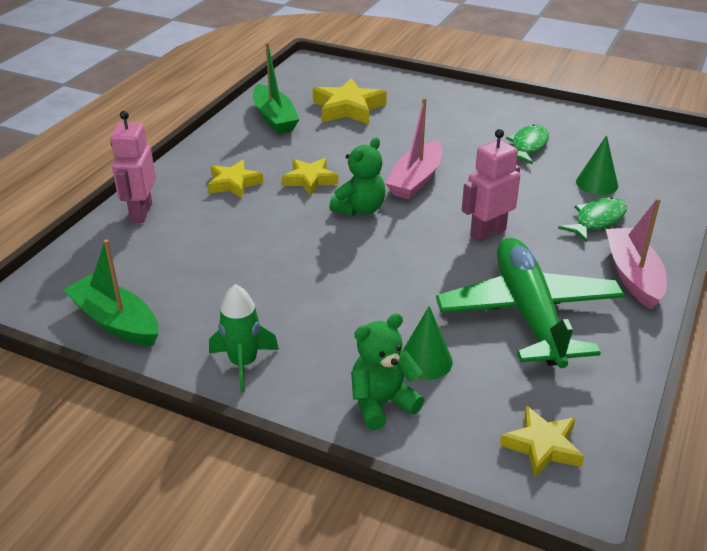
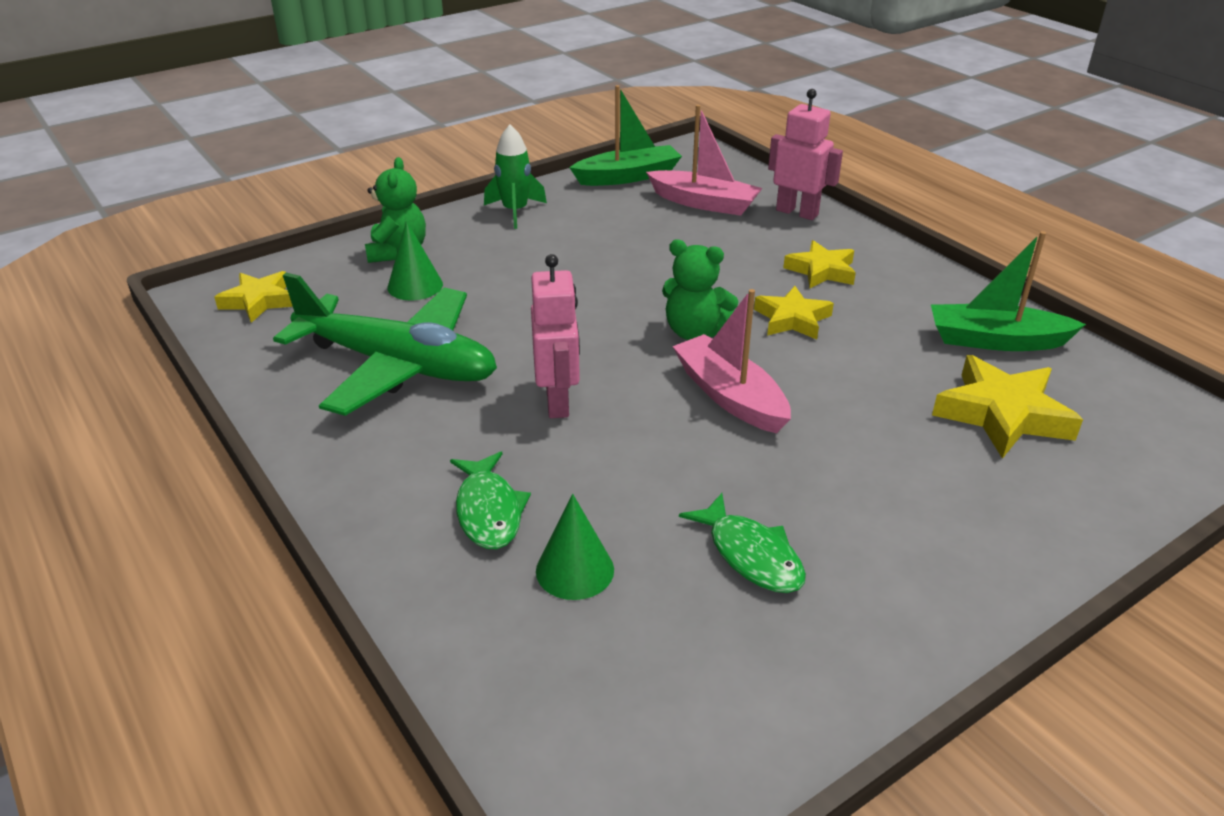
camera: 120 degrees right, 0 degrees up
green teddy bear [329,137,386,216] -> green teddy bear turned 45 degrees counterclockwise [662,239,739,340]
pink boat [606,198,667,309] -> pink boat moved to [646,105,763,216]

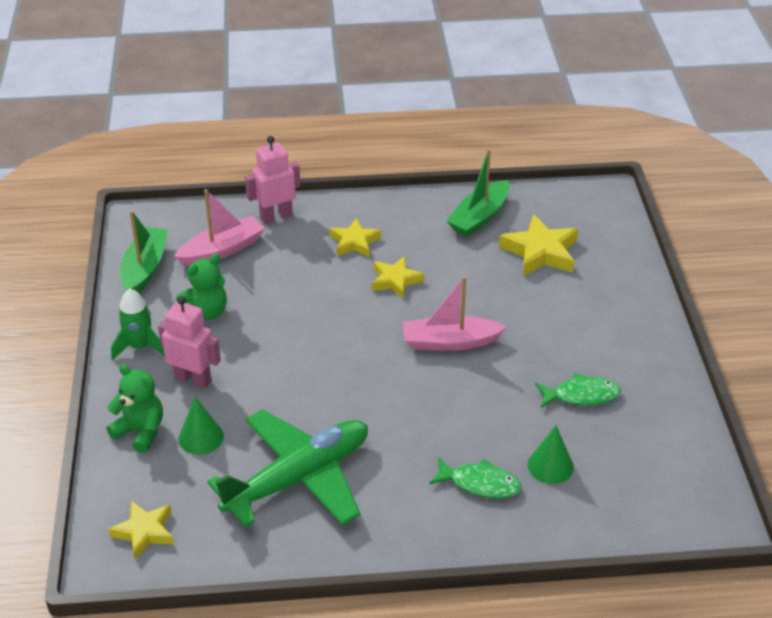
camera: 60 degrees left, 5 degrees up
pink robot [531,254,580,418] -> pink robot moved to [158,296,221,389]
green teddy bear [662,239,739,340] -> green teddy bear moved to [176,254,227,320]

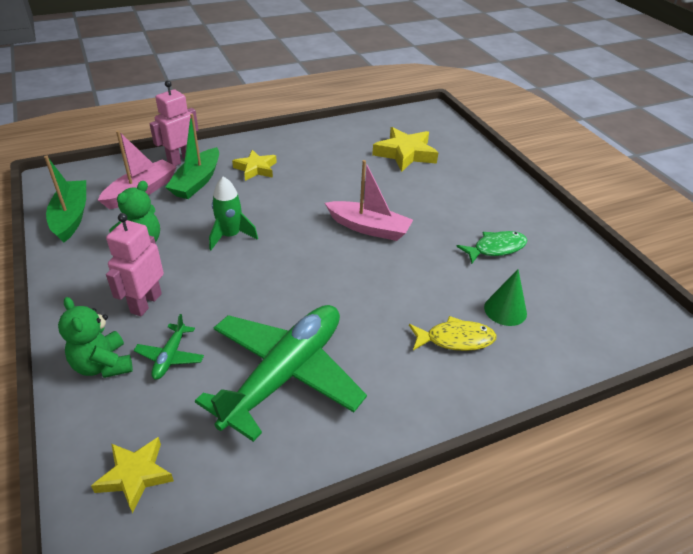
camera: 20 degrees left, 0 degrees up
green teddy bear [106,364,163,453] -> green teddy bear turned 135 degrees counterclockwise [58,297,133,378]
green rocket [111,288,165,360] -> green rocket moved to [209,177,258,250]
pink robot [158,296,221,389] -> pink robot turned 75 degrees counterclockwise [106,213,164,316]
green cone [178,397,224,455] -> green plane [134,314,204,380]
yellow star [372,256,424,298] -> none
pink boat [403,276,507,351] -> pink boat turned 135 degrees counterclockwise [325,160,413,241]
green fish [429,457,522,498] -> yellow fish [409,316,496,351]
green boat [446,149,509,237] -> green boat moved to [165,114,219,199]

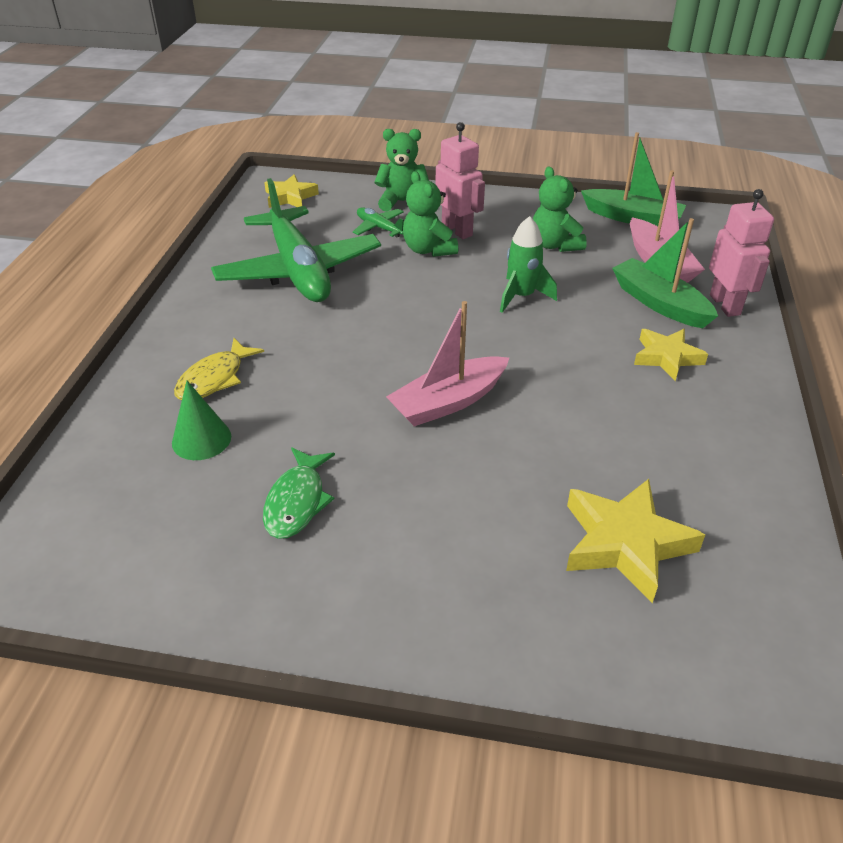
camera: 125 degrees right, 0 degrees up
none -> green teddy bear [403,171,458,257]

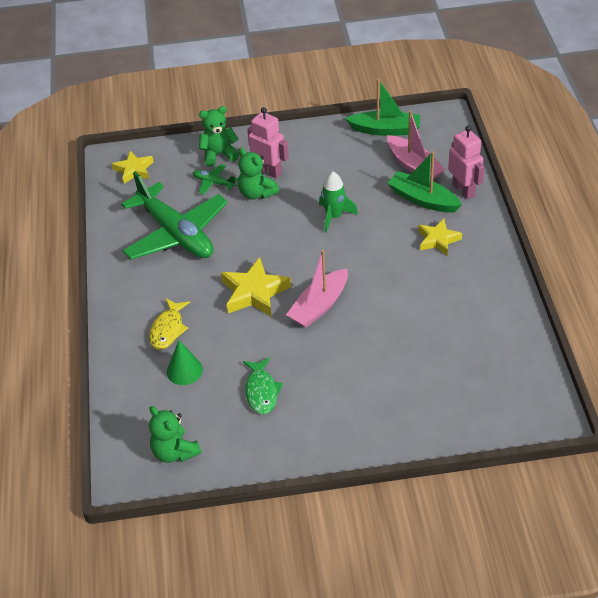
camera: 15 degrees left, 5 degrees up
green teddy bear [533,166,587,252] -> green teddy bear moved to [149,406,201,463]
yellow star [566,479,705,603] -> yellow star moved to [221,257,291,317]

